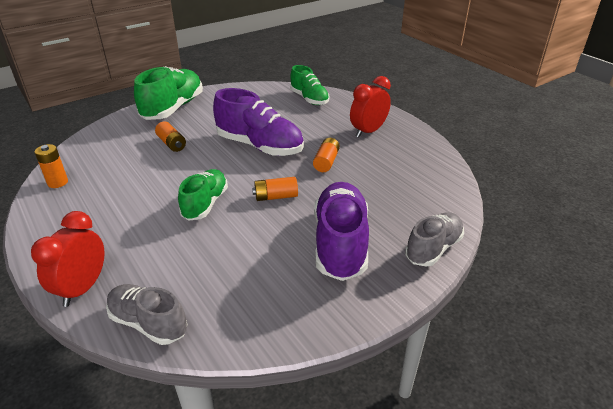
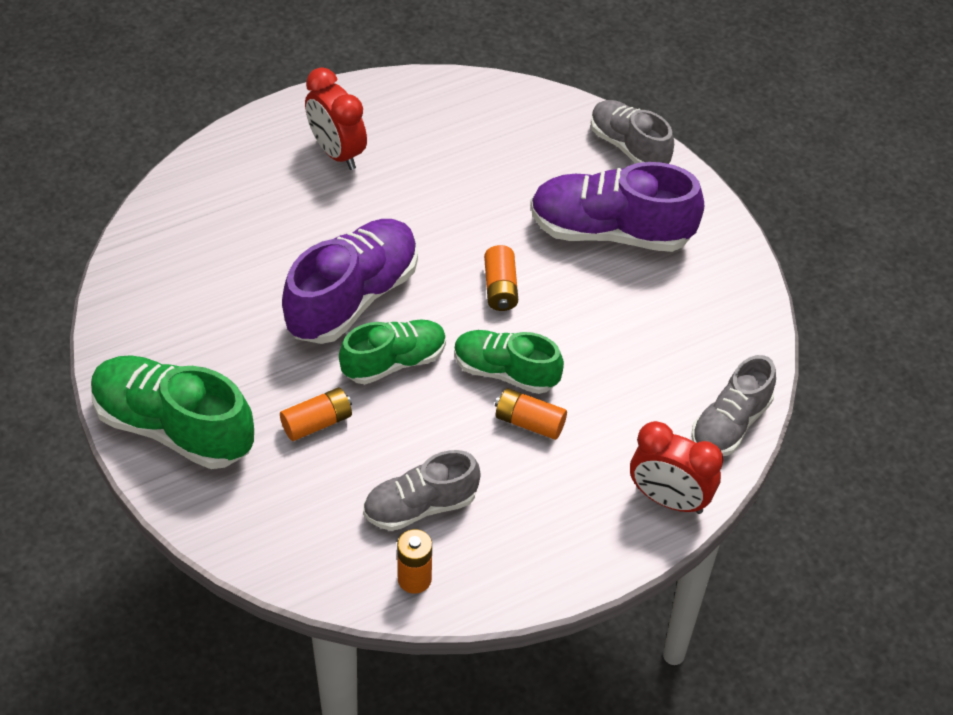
camera: 85 degrees left, 15 degrees up
green shoe [290,65,329,105] -> green shoe moved to [339,320,446,384]
orange battery [313,138,340,172] -> orange battery moved to [495,388,567,440]
none -> grey shoe [363,450,480,531]

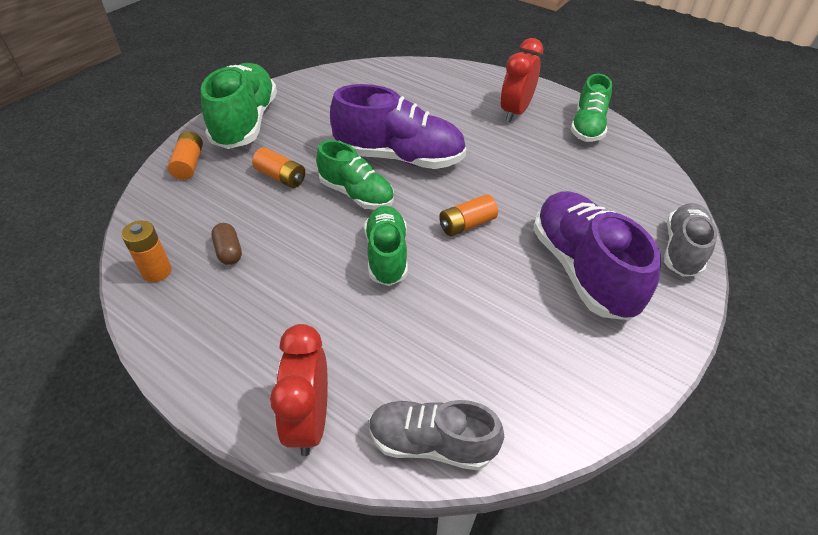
camera: 65 degrees right, 5 degrees down
grey shoe [363,450,480,531] -> brown capsule [211,223,242,265]
orange battery [495,388,567,440] -> orange battery moved to [168,131,203,180]
none -> green shoe [571,74,612,142]

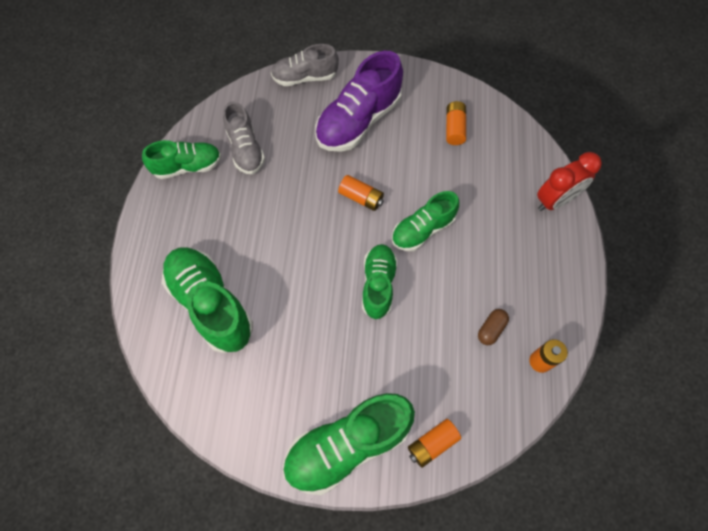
camera: 120 degrees left, 20 degrees up
orange battery [252,147,305,188] -> orange battery moved to [446,101,466,145]
purple shoe [330,84,466,169] -> none
grey shoe [369,400,504,470] -> grey shoe moved to [223,101,265,174]
red clock [501,38,543,122] -> none
none -> green shoe [162,248,253,353]

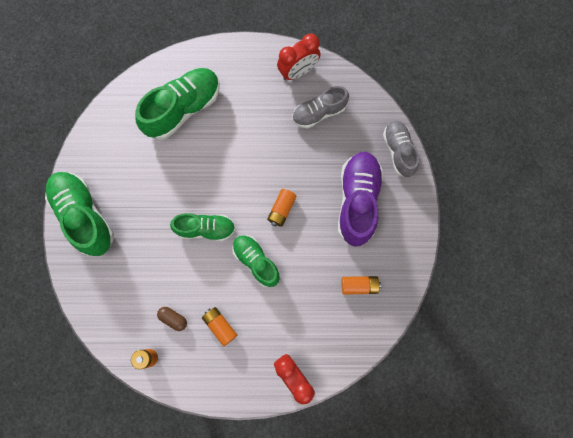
camera: 85 degrees right, 10 degrees up
green shoe [142,140,221,179] -> red clock [277,34,321,81]
purple shoe [315,51,403,152] -> purple shoe turned 60 degrees clockwise [338,152,384,247]
orange battery [408,419,461,468] -> orange battery moved to [202,307,237,346]

